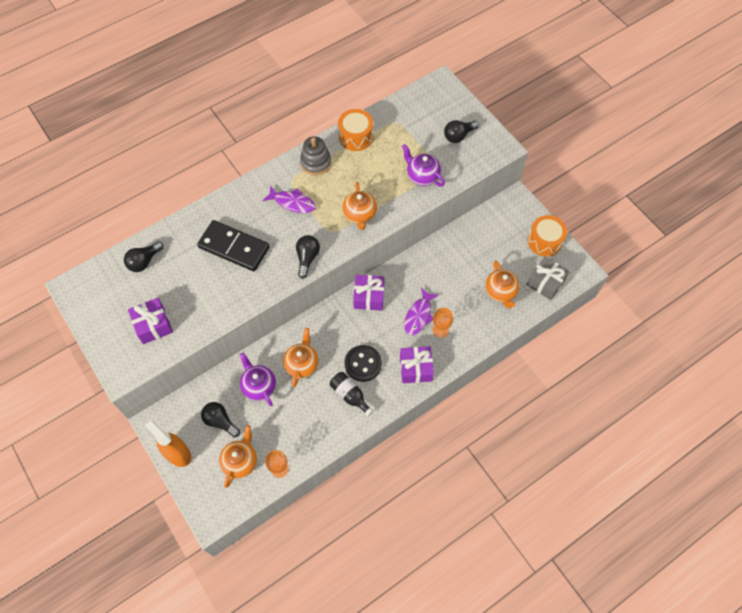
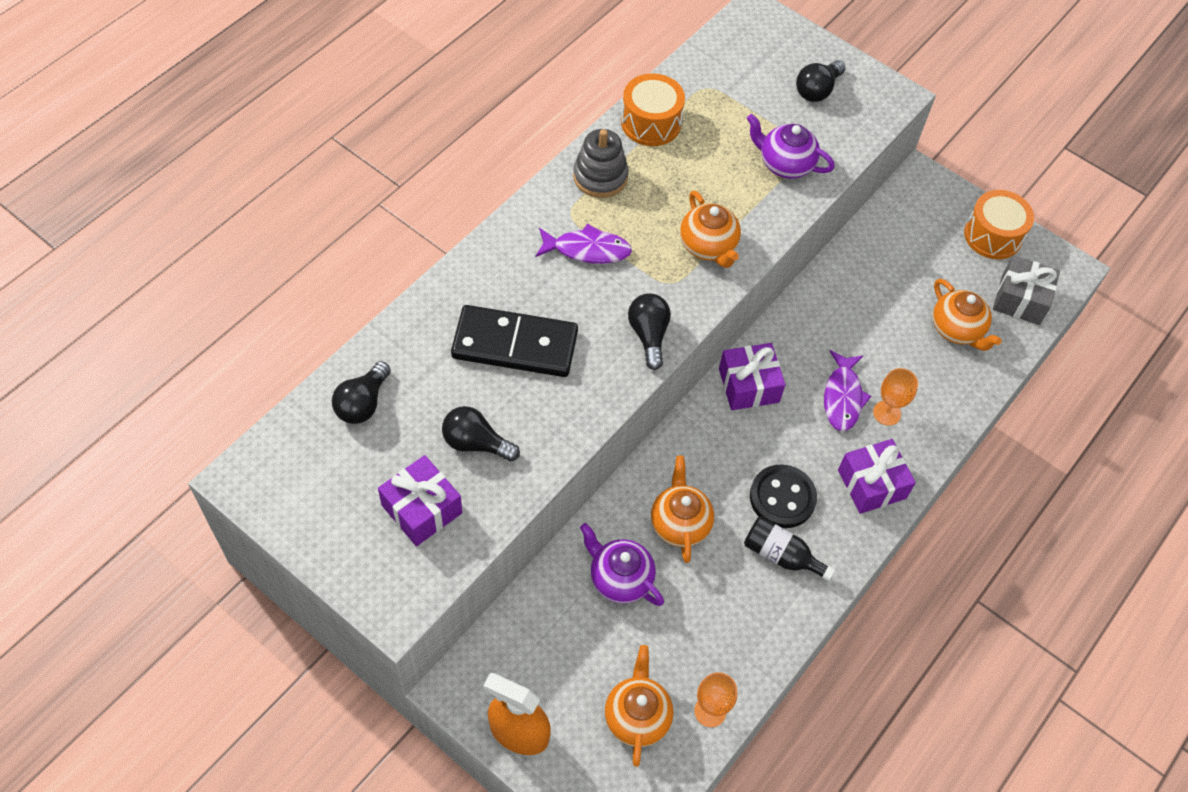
camera: 20 degrees left, 5 degrees down
black light bulb [201,402,240,437] -> black light bulb moved to [442,406,520,461]

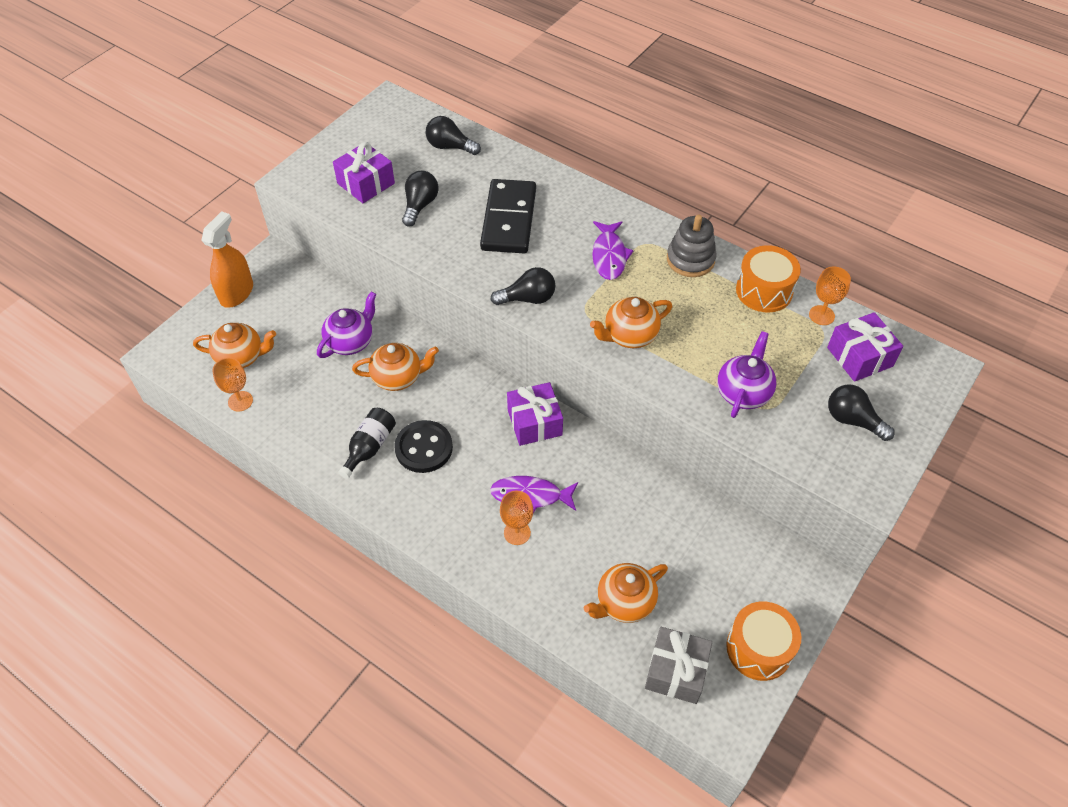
camera: 90 degrees right, 5 degrees down
purple gift [838,439,916,514] -> purple gift moved to [827,312,903,382]
none -> orange goblet [809,267,851,325]

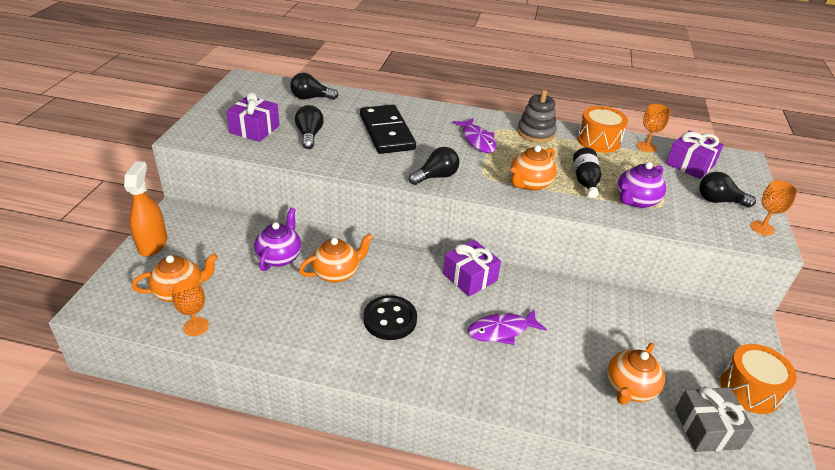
camera: 25 degrees left, 15 degrees down
black bottle [338,408,396,479] -> black bottle moved to [573,148,602,198]
orange goblet [500,491,533,545] -> orange goblet moved to [750,180,798,236]
purple teapot [717,331,776,418] -> purple teapot turned 135 degrees counterclockwise [617,162,666,208]

